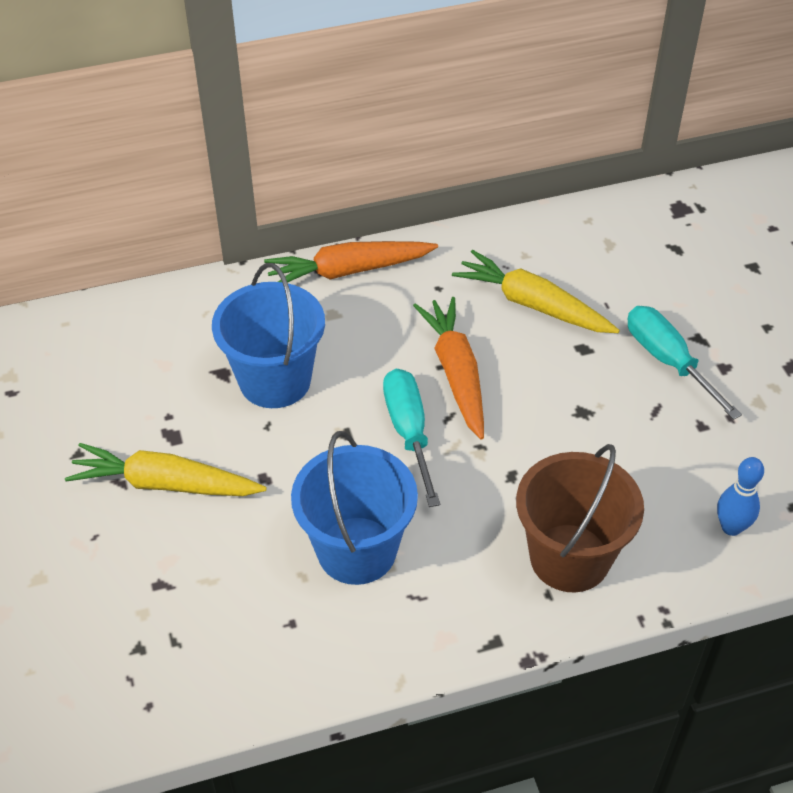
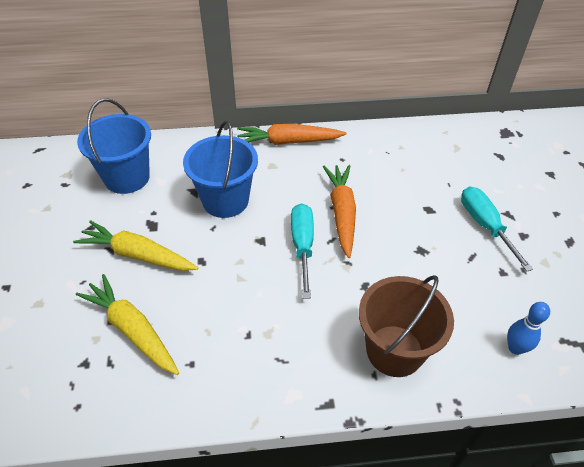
camera: 10 degrees right, 0 degrees up
blue bucket [291,431,418,585] -> blue bucket moved to [77,98,151,194]
yellow carrot [452,250,620,333] -> yellow carrot moved to [76,274,179,375]

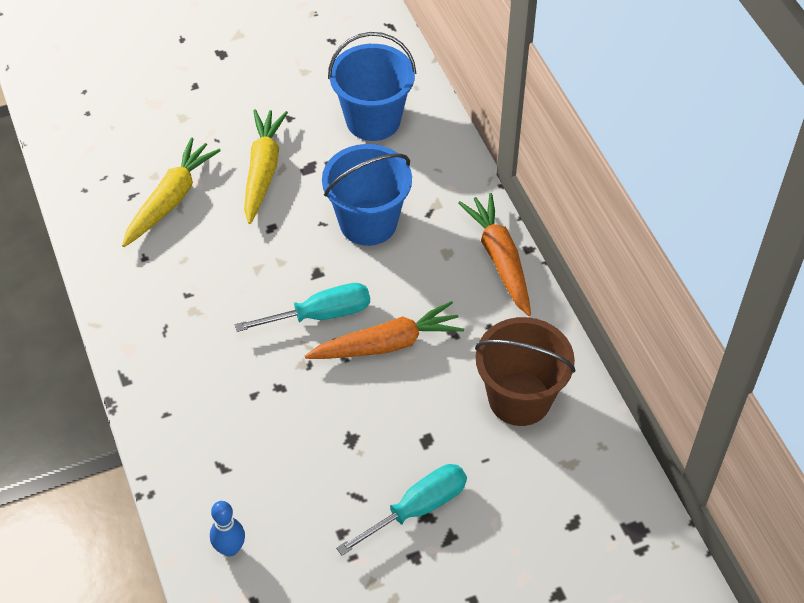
camera: 75 degrees right, 5 degrees up
brown bucket [359,275,454,377] -> brown bucket moved to [475,317,575,426]

